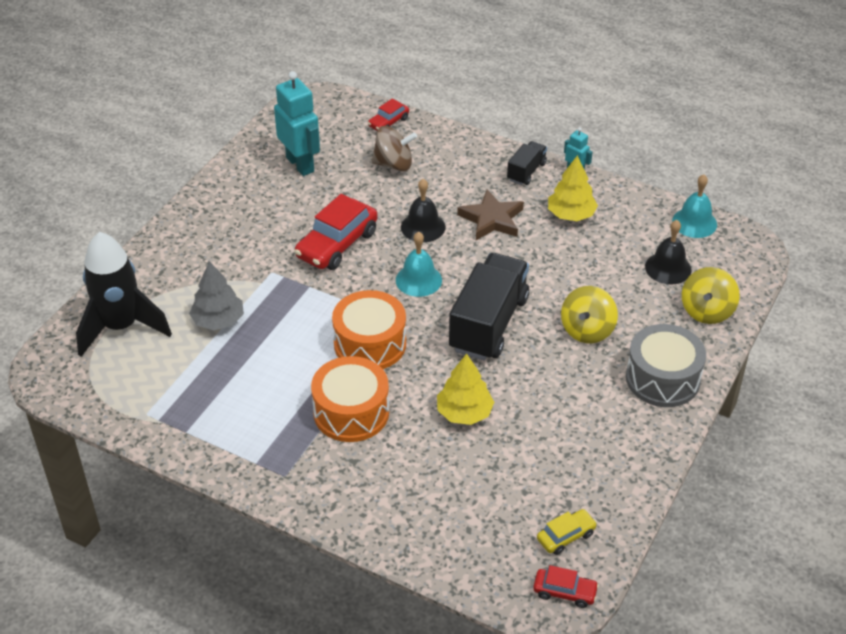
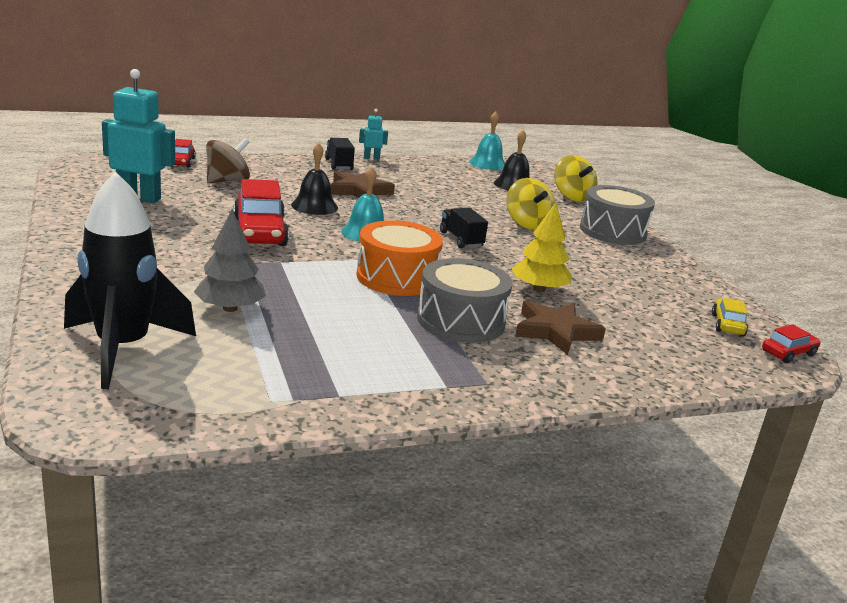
camera: 50 degrees left, 20 degrees down
orange drum [311,356,389,442] -> grey drum [417,258,512,343]
black truck [449,253,529,361] -> black truck [440,208,488,248], size x0.49
yellow tree [548,155,598,221] -> none
none -> brown star [515,300,606,355]

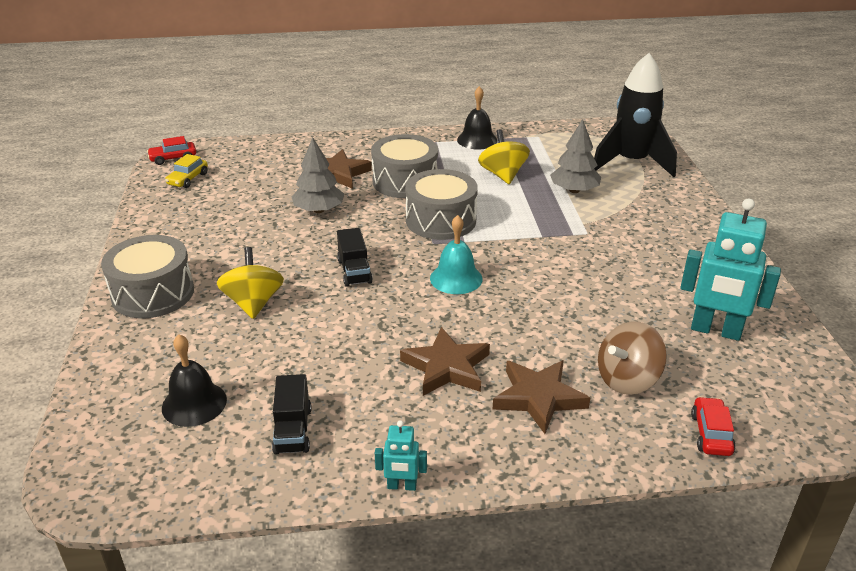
camera: 165 degrees left, 10 degrees up
red car [234,179,289,246] -> none
black bell [291,143,338,215] -> black bell moved to [457,86,498,150]
black truck [325,138,355,170] -> black truck moved to [272,374,312,455]
orange drum [356,220,443,296] -> grey drum [405,169,478,240]
turquoise bell [469,111,505,170] -> none
yellow tree [512,202,572,292] -> grey tree [291,137,344,213]
yellow spinning top [554,155,597,202] -> yellow spinning top moved to [478,129,530,184]
none -> brown star [493,360,590,434]

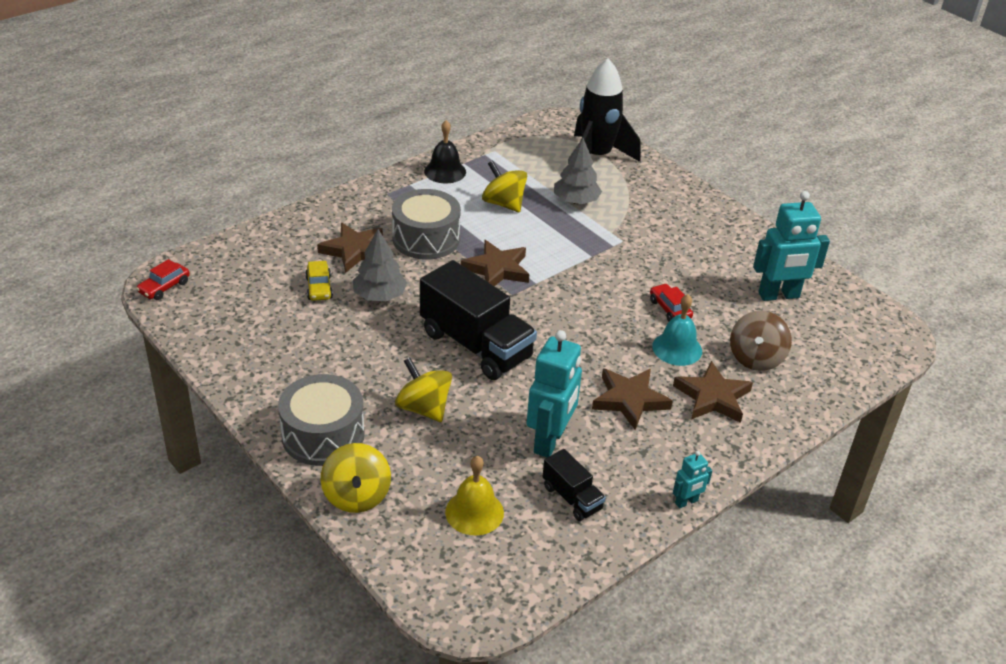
camera: 35 degrees left, 5 degrees up
black bell [162,334,227,427] -> yellow bell [445,456,504,535]
yellow car [165,154,208,188] -> yellow car moved to [305,261,333,301]
black truck [337,228,373,287] -> black truck [420,260,537,380], size x2.03
grey drum [405,169,478,240] -> brown star [461,240,529,286]
turquoise bell [430,215,483,294] -> turquoise bell moved to [652,294,702,366]
red car [691,397,736,456] -> red car moved to [650,283,693,321]
none -> yellow spinning top [321,443,391,513]
none -> turquoise robot [526,330,582,457]

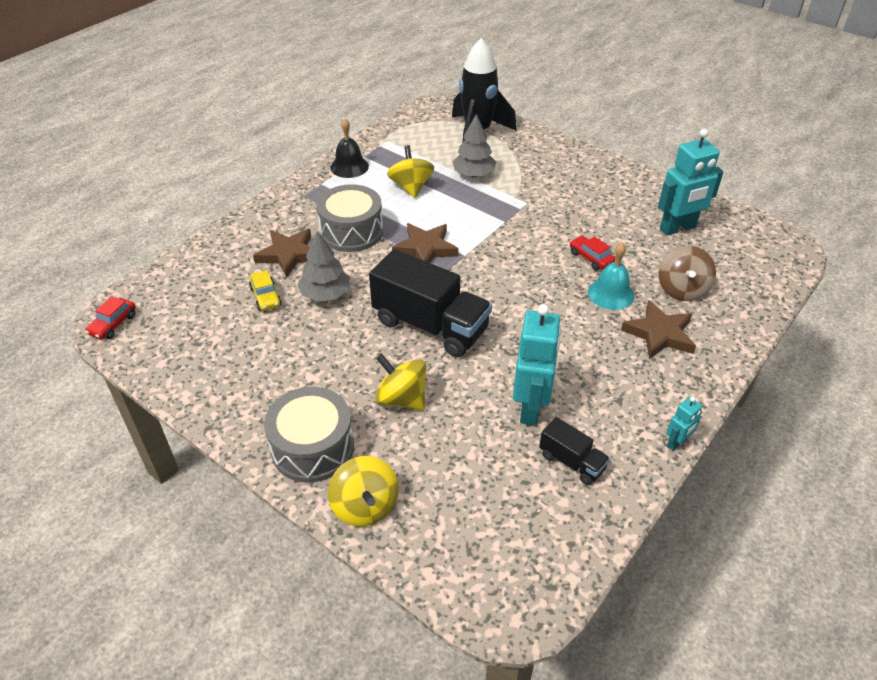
camera: 10 degrees left, 5 degrees up
yellow bell [445,456,504,535] -> none
yellow spinning top [482,161,527,212] -> yellow spinning top turned 45 degrees clockwise [387,145,434,198]
brown star [592,368,673,430] -> none

